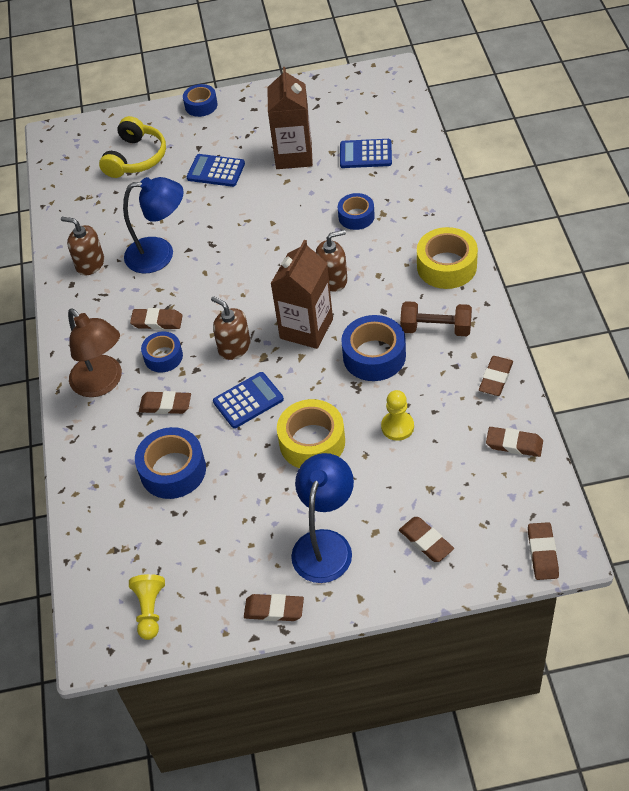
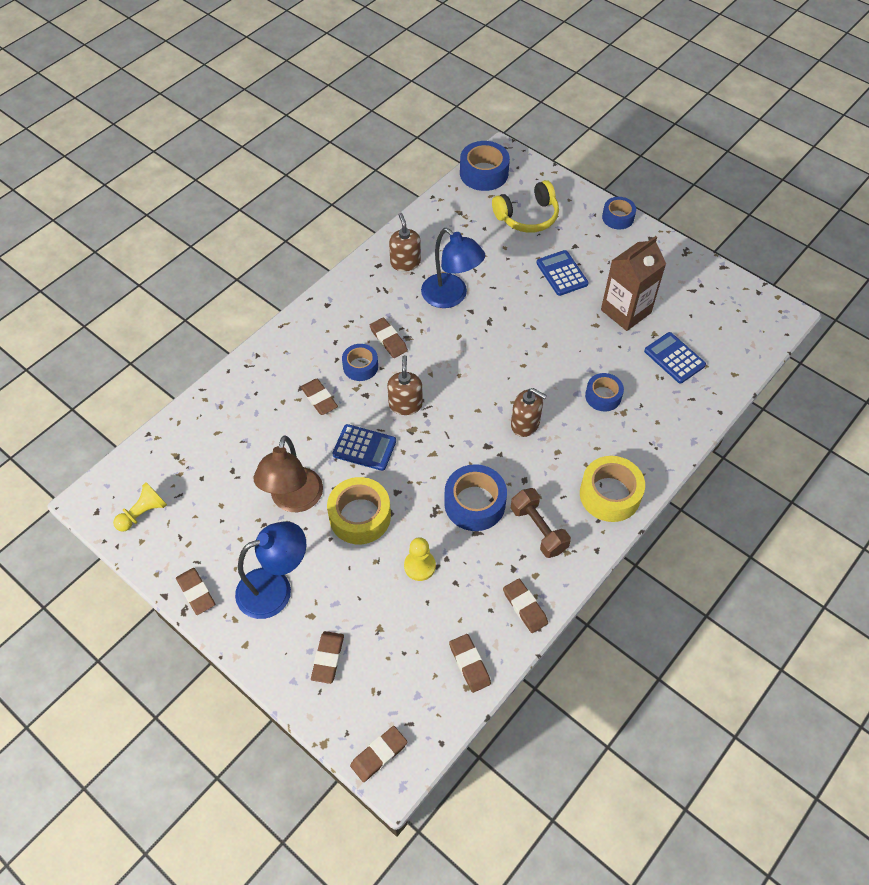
camera: 45 degrees right, 5 degrees up
brown lamp [68,309,122,397] -> brown lamp moved to [253,435,323,512]
blue tape [135,427,206,499] -> blue tape moved to [460,141,510,191]
brown carton [270,240,333,349] -> none
brown eraser [479,356,513,396] -> brown eraser turned 75 degrees clockwise [503,579,548,633]

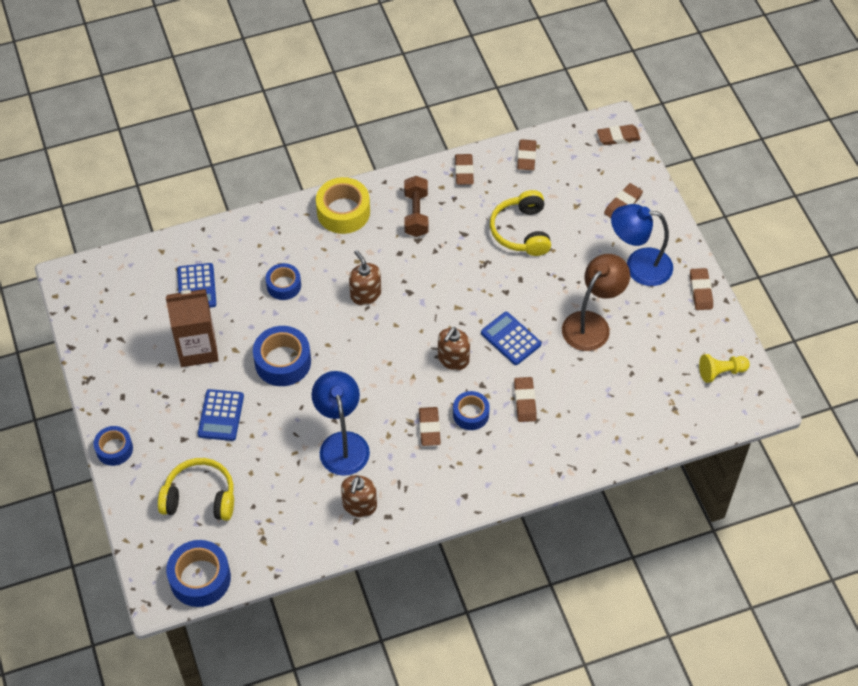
camera: 150 degrees left, 0 degrees up
yellow tape [327,477,391,544] -> none
yellow pawn [404,537,436,581] -> yellow headphones [490,190,551,256]
blue tape [444,464,507,531] -> blue tape moved to [253,326,311,386]

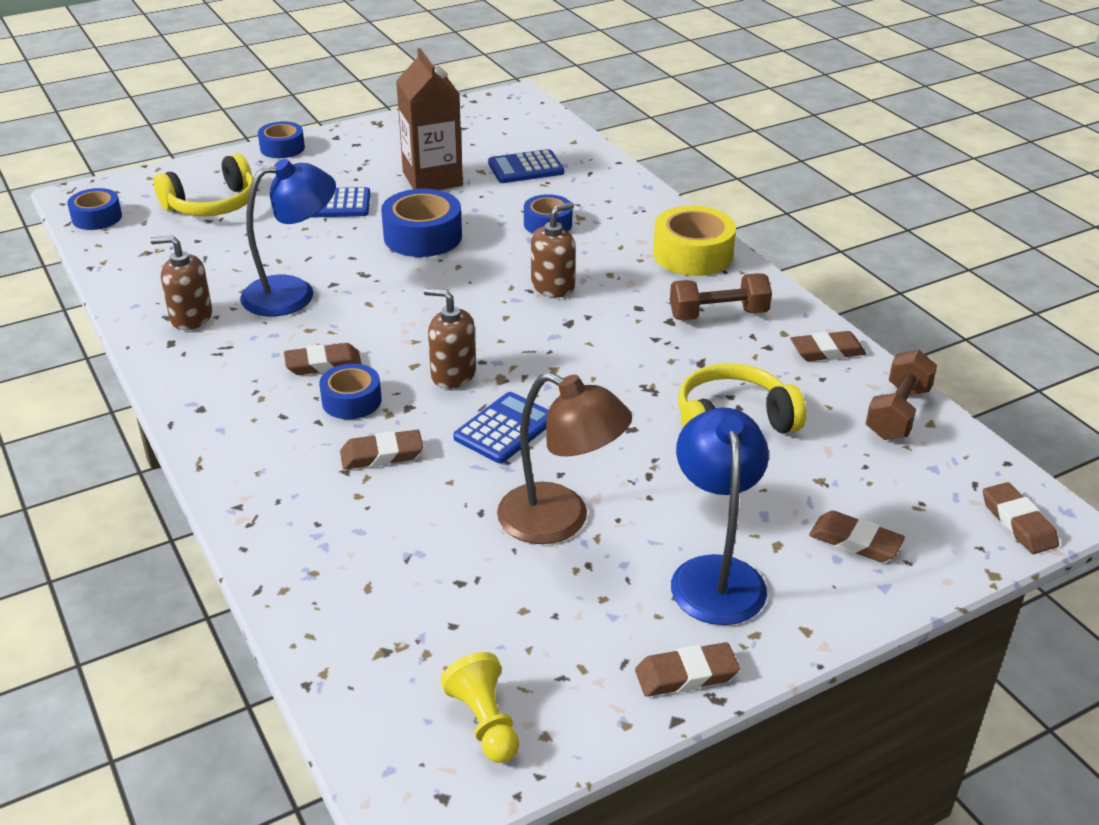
camera: 80 degrees right, 20 degrees down
yellow headphones [158,458,234,521] -> yellow headphones turned 60 degrees clockwise [154,154,254,216]
blue tape [166,540,231,607] -> blue tape [67,188,122,230], size x0.63
brown eraser [517,139,536,170] -> brown dumbbell [866,350,937,440]

